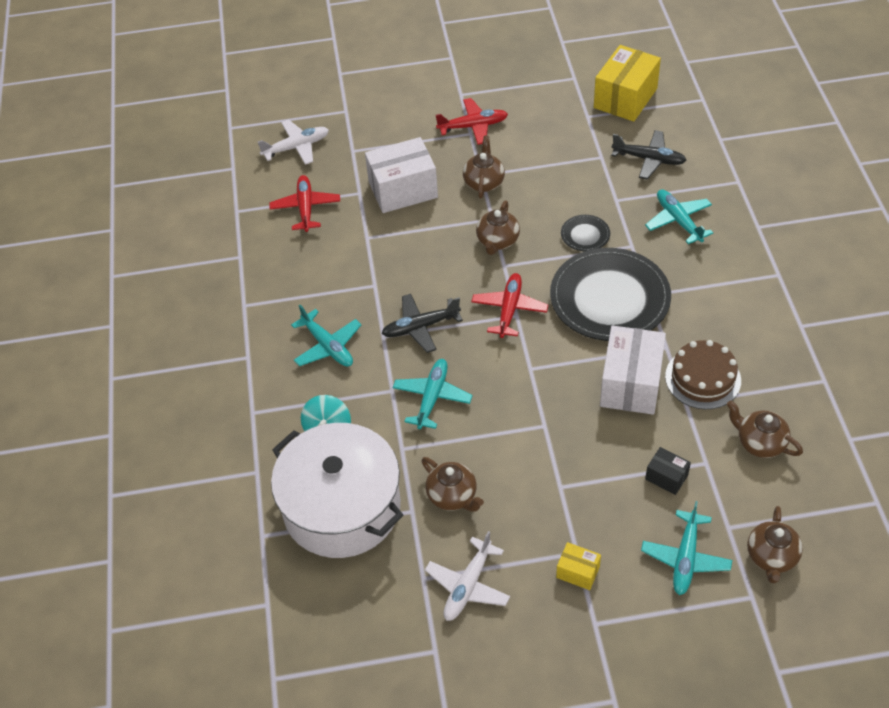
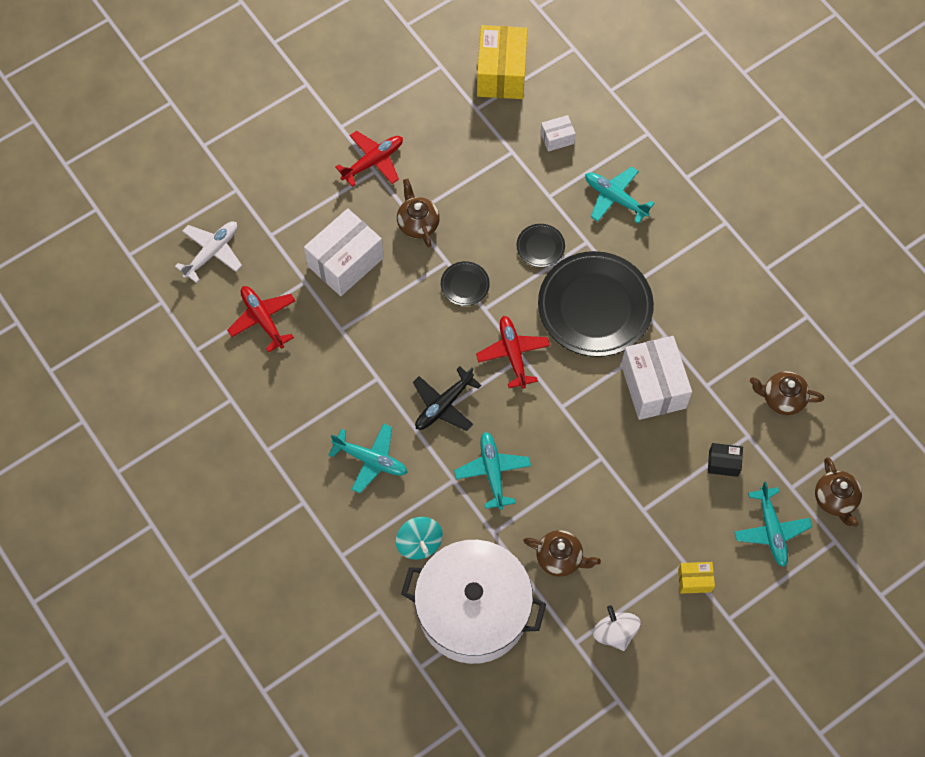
camera: 30 degrees left, 15 degrees up
white plane [425,531,510,621] -> white spinning top [593,605,641,651]
brown teapot [476,201,520,255] -> black plate [441,261,490,306]
black plane [611,130,687,179] -> white box [541,115,576,152]
brown cake [665,340,741,409] -> none

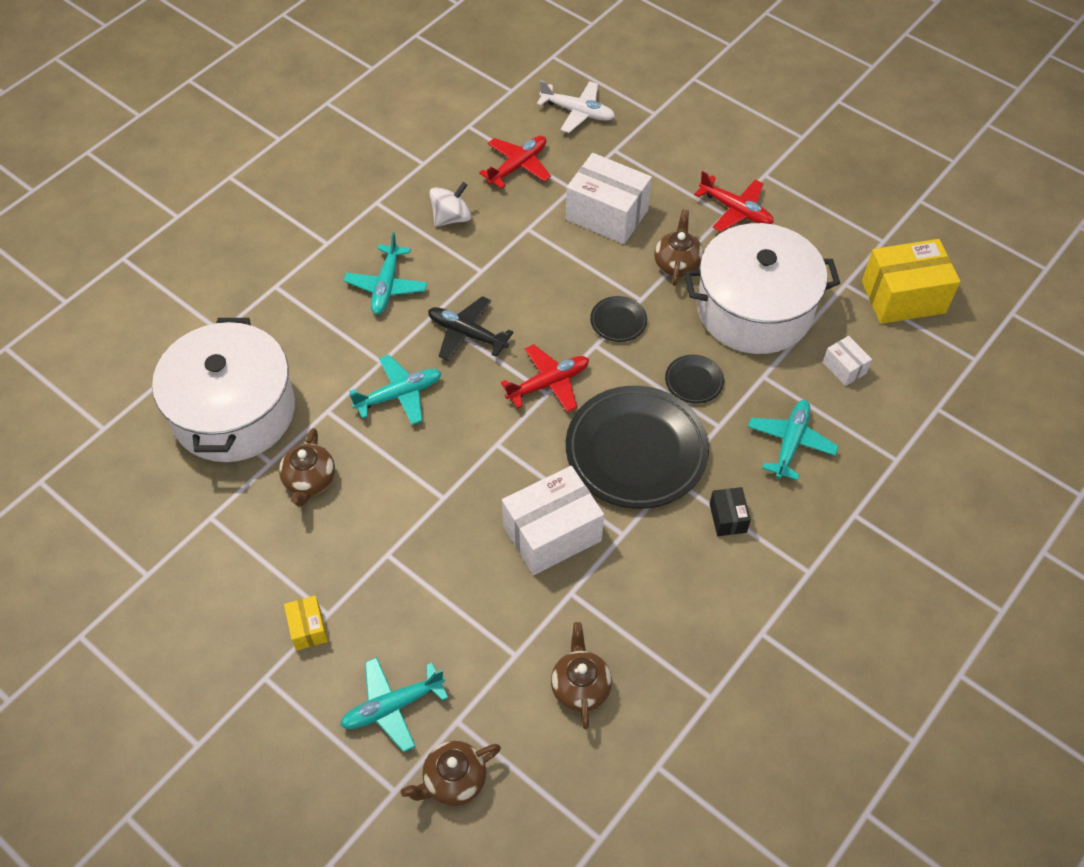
camera: 75 degrees right, 10 degrees down
turquoise spinning top [396,517,443,560] -> none
brown teapot [397,179,440,247] -> brown teapot turned 45 degrees counterclockwise [654,209,704,286]
white spinning top [593,605,641,651] -> white spinning top moved to [429,182,472,227]
black box [708,443,743,477] -> black box moved to [710,487,751,536]
none -> white pot [684,223,840,354]

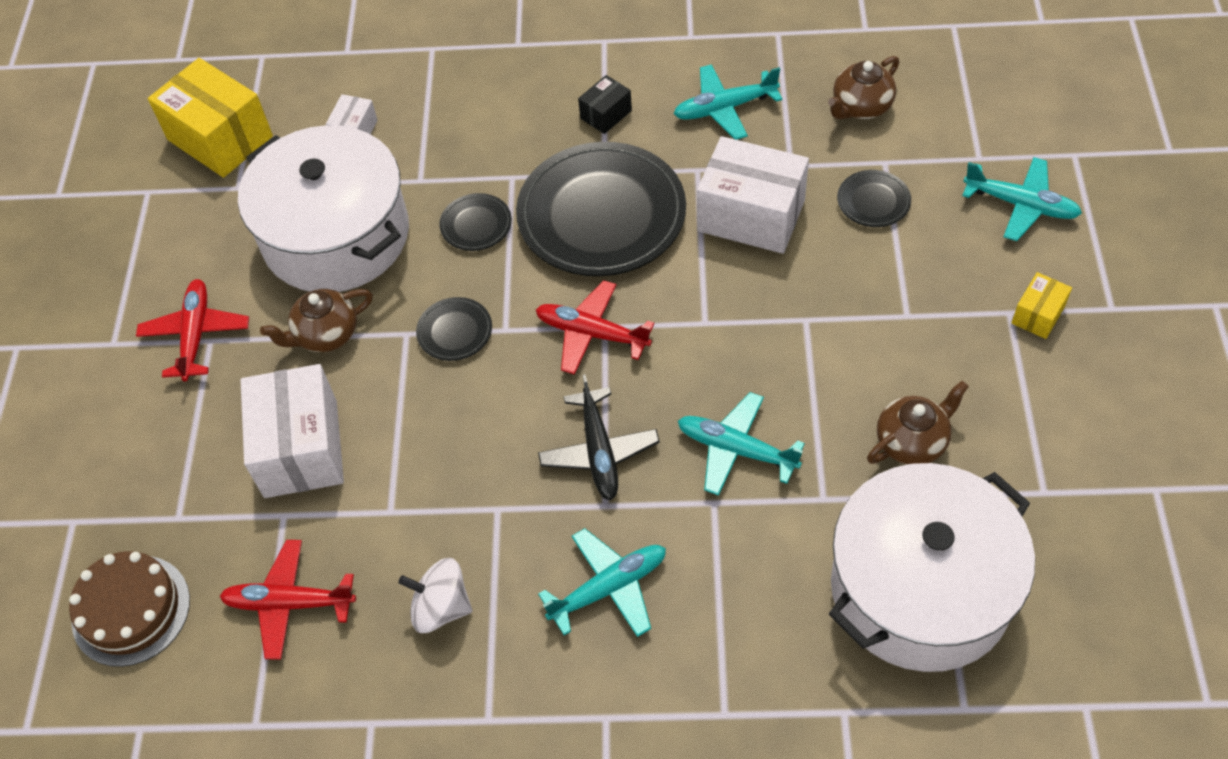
camera: 125 degrees left, 0 degrees up
brown teapot [401,741,501,806] -> none
white plane [537,80,615,133] -> brown cake [69,551,190,667]
turquoise plane [748,400,839,480] -> turquoise plane moved to [674,64,783,140]
none -> black plate [837,170,911,227]

